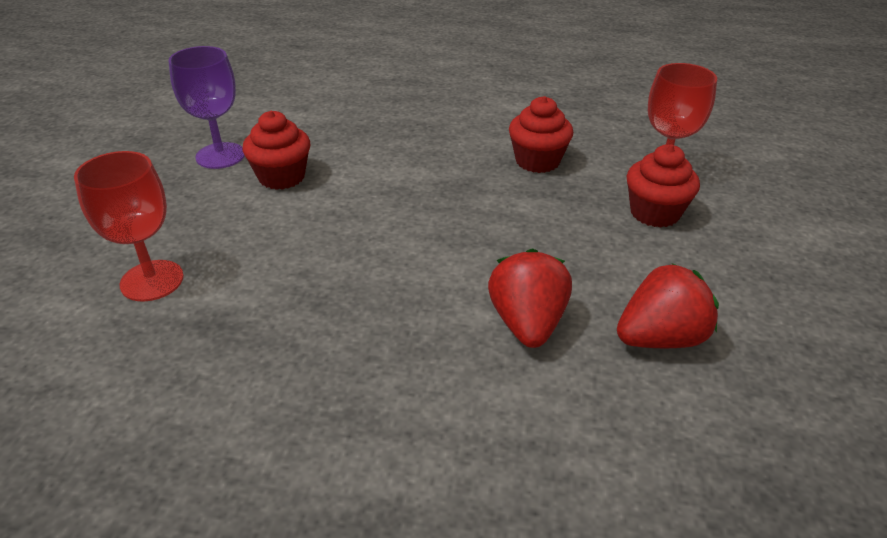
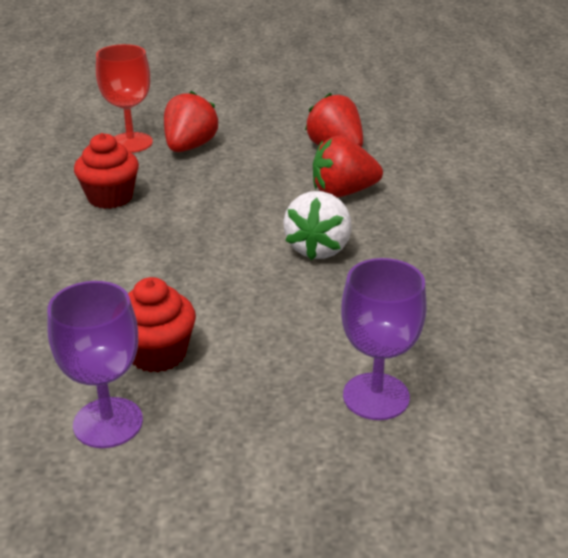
camera: 100 degrees left, 5 degrees down
red goblet [74,151,184,302] -> purple goblet [341,258,427,420]
red cupcake [627,144,700,228] -> red strawberry [164,91,218,152]
none -> white strawberry [283,191,352,260]

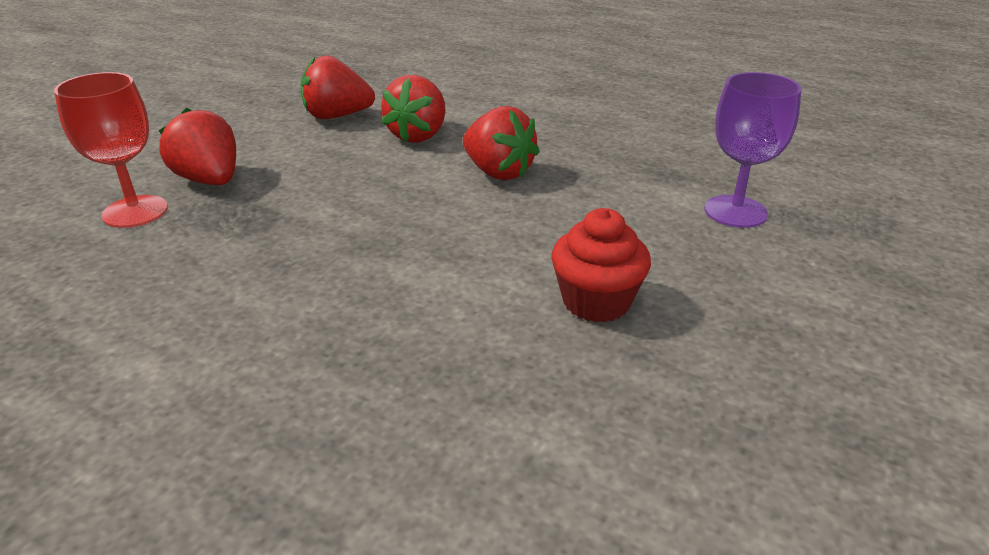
camera: 60 degrees left, 0 degrees up
purple goblet [47,281,143,448] -> none
red cupcake [74,133,139,209] -> none
white strawberry [283,191,352,260] -> red strawberry [463,106,540,180]

